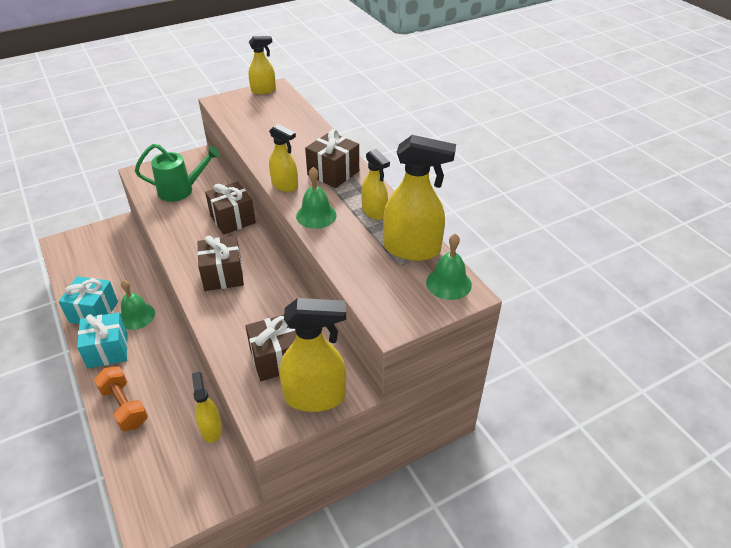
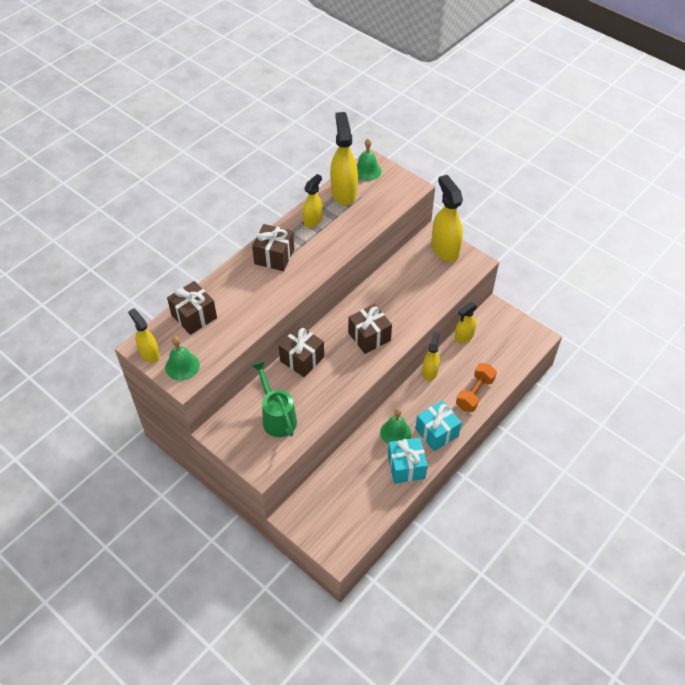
camera: 110 degrees left, 10 degrees up
brown gift [245,315,296,381] -> brown gift moved to [167,281,217,335]
yellow spray bottle [269,124,298,192] -> yellow spray bottle moved to [422,332,440,381]
green bell [296,167,337,229] -> green bell moved to [165,337,200,381]

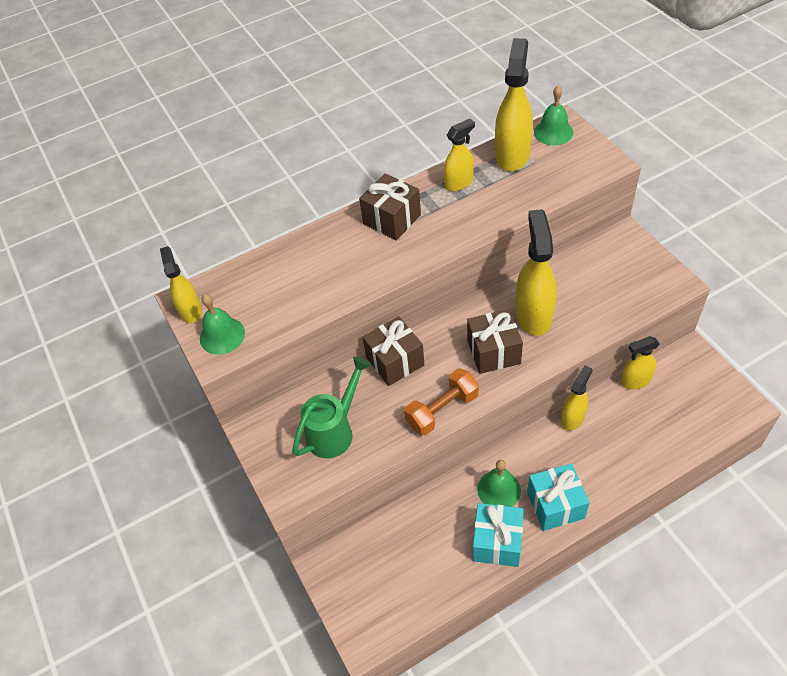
camera: 25 degrees right, 0 degrees up
brown gift [167,281,217,335] -> none
green watering can [252,361,297,437] -> green watering can turned 45 degrees clockwise [292,356,371,458]
yellow spray bottle [431,175,463,262] -> yellow spray bottle moved to [516,209,557,336]
orange dumbbell [456,363,497,412] -> orange dumbbell moved to [404,368,479,436]

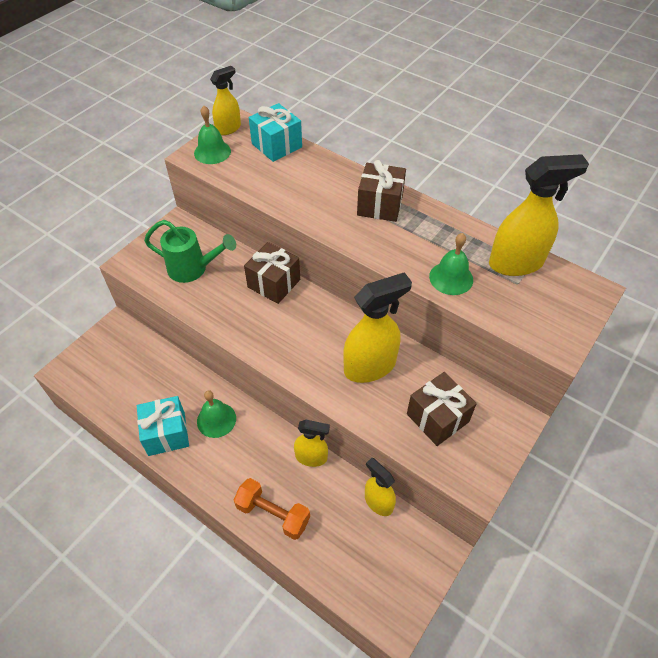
camera: 60 degrees right, 0 degrees up
orange dumbbell [404,368,479,436] -> orange dumbbell moved to [234,478,310,540]
yellow spray bottle [444,119,475,191] -> none
brown gift [467,309,523,374] -> brown gift moved to [407,372,477,446]
turquoise gift [527,463,590,531] -> turquoise gift moved to [249,103,302,162]
green bell [534,85,573,145] -> green bell moved to [429,233,473,295]

